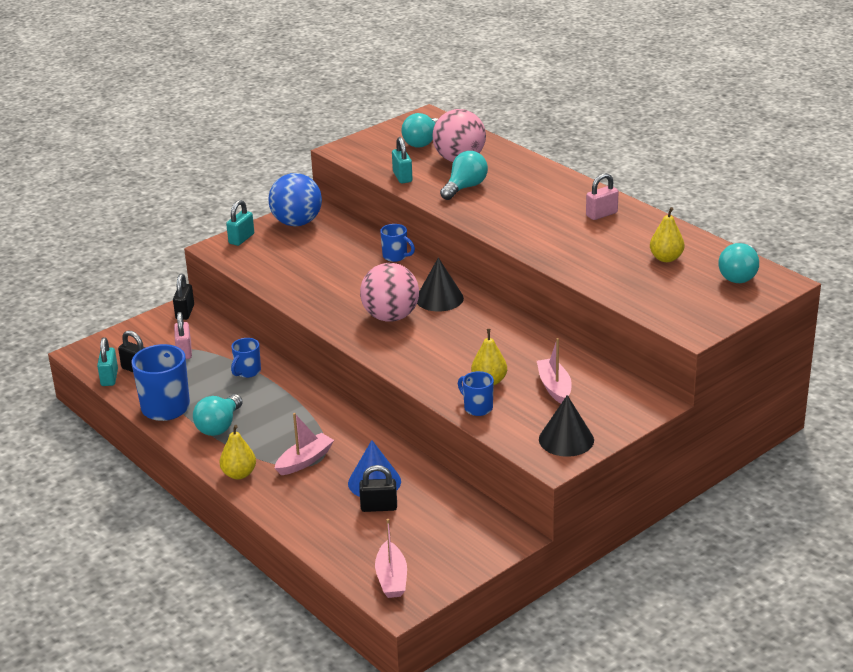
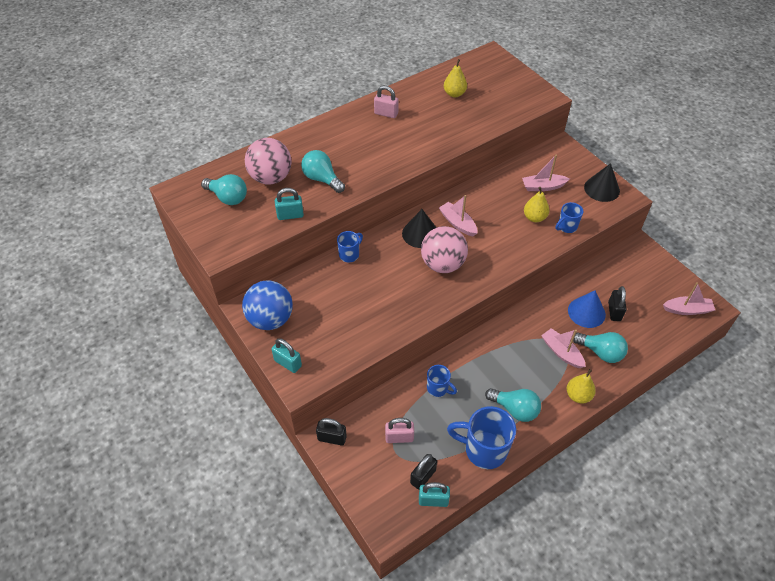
camera: 85 degrees left, 20 degrees up
pink padlock [586,173,619,220] -> pink padlock turned 45 degrees counterclockwise [374,86,399,118]
turquoise light bulb [718,243,759,283] -> turquoise light bulb moved to [573,332,628,363]
none -> pink boat [439,195,477,236]

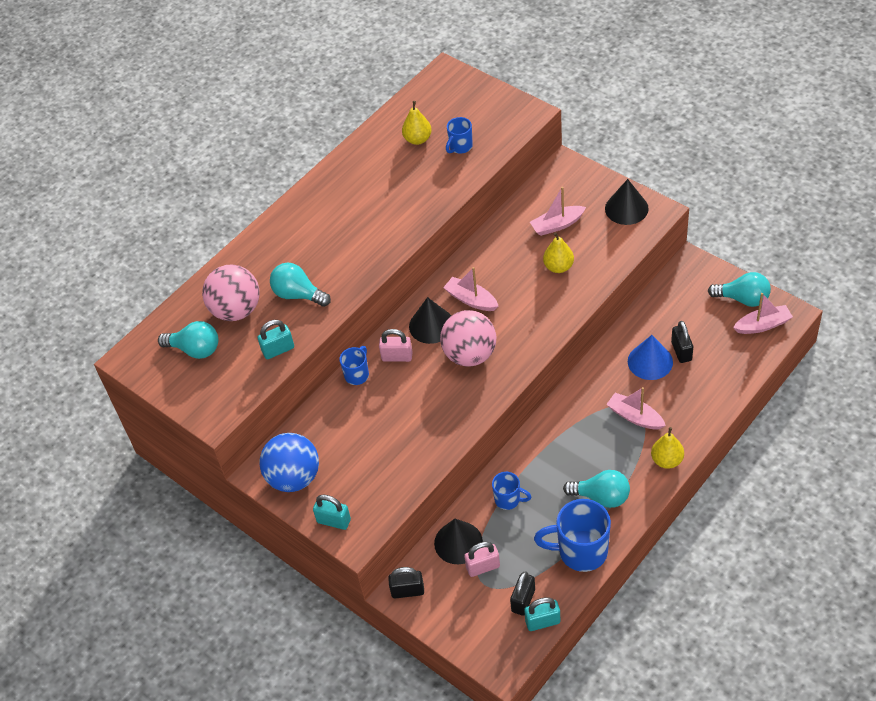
camera: 10 degrees left, 0 degrees up
pink padlock [374,86,399,118] -> pink padlock moved to [379,329,413,362]
blue mug [555,202,583,233] -> blue mug moved to [446,117,473,154]
turquoise light bulb [573,332,628,363] -> turquoise light bulb moved to [708,272,771,307]
none -> black cone [434,519,483,564]

